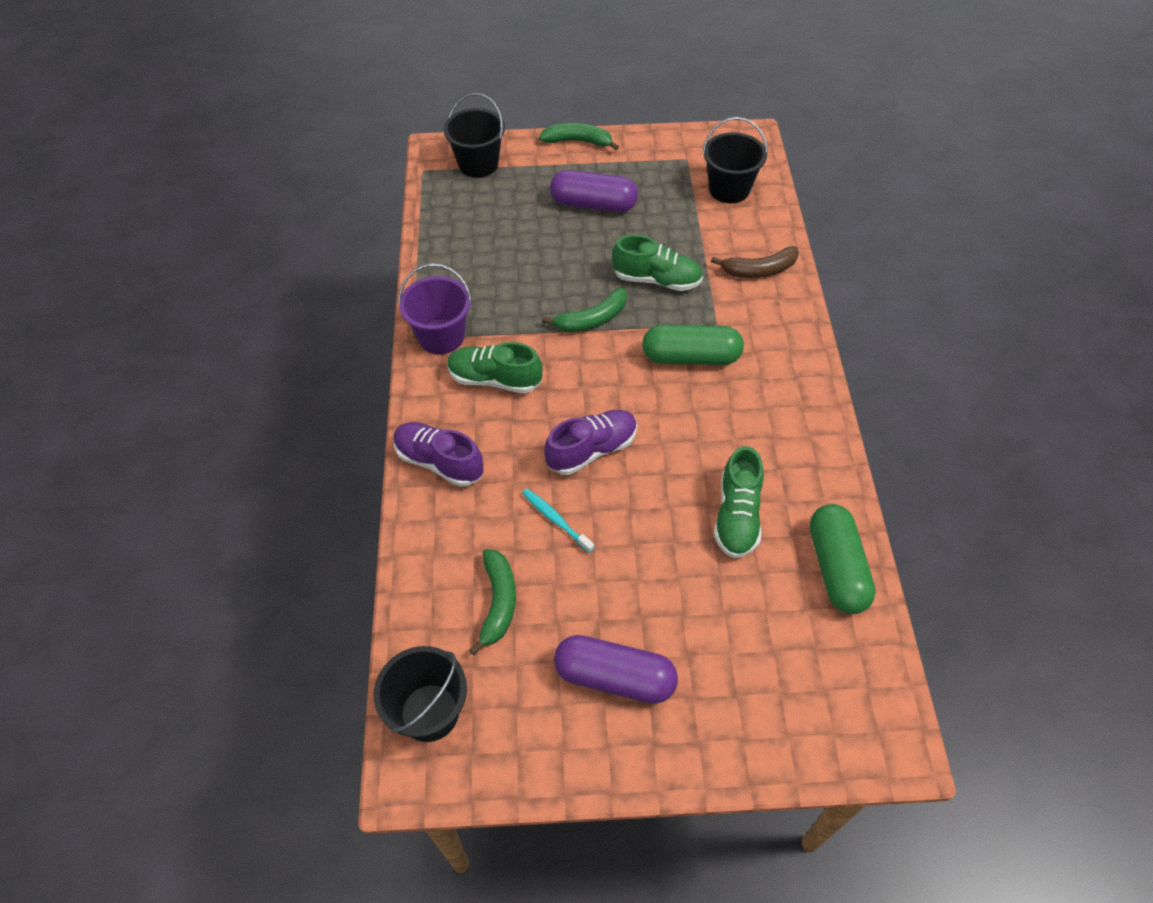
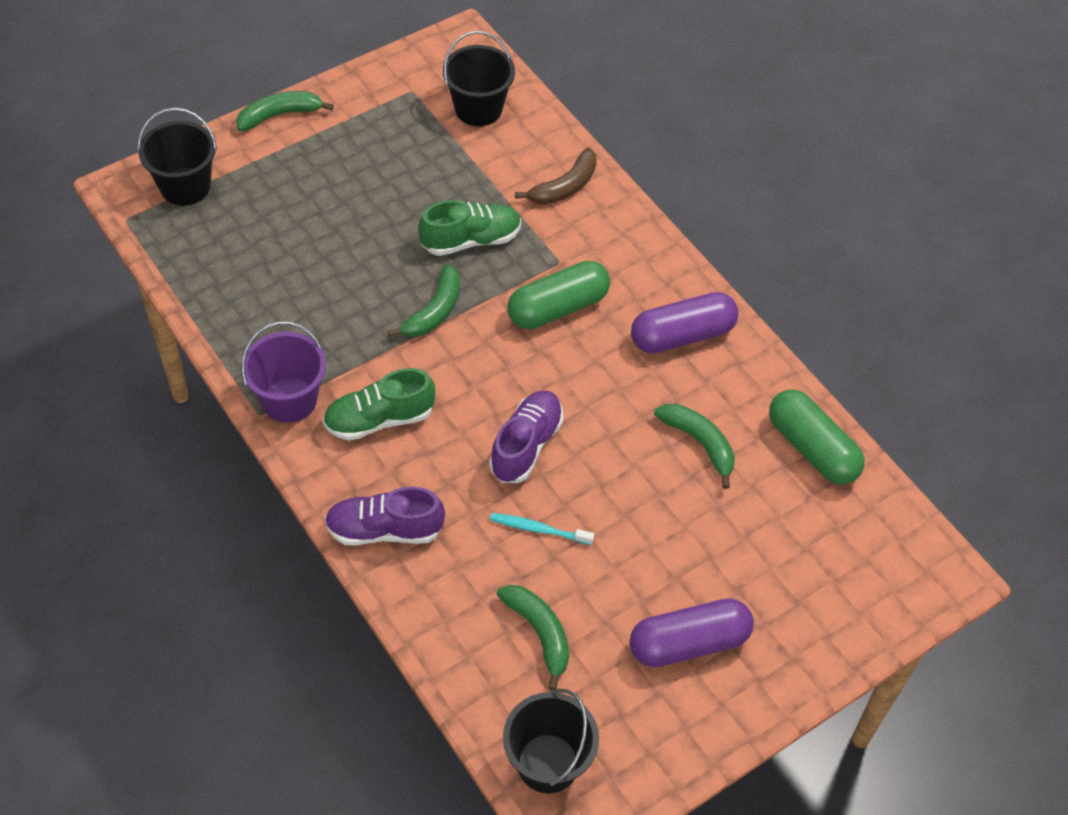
camera: 35 degrees left, 0 degrees up
purple capsule [550,170,638,212] -> purple capsule moved to [631,292,738,353]
green shoe [714,446,764,558] -> green banana [654,404,735,489]

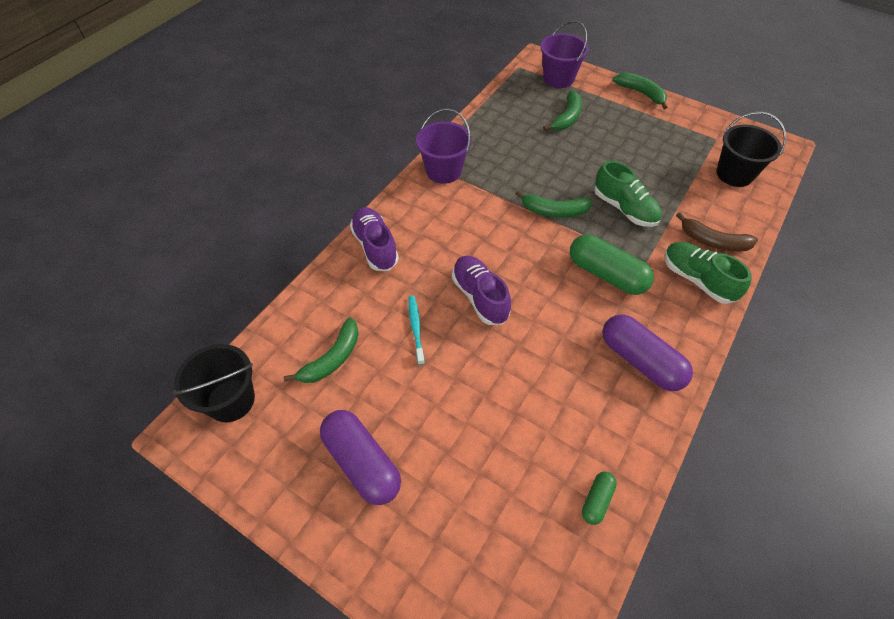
camera: 70 degrees right, 0 degrees up
black bucket [137,108,217,206] -> purple bucket [540,21,589,88]
green shoe [323,368,435,440] -> green shoe moved to [665,242,752,304]
purple shoe [489,390,563,483] -> purple shoe turned 120 degrees counterclockwise [452,256,511,325]
green banana [654,404,735,489] -> green banana moved to [543,91,582,131]
green capsule [769,389,865,484] -> green capsule [582,471,617,525], size x0.50

